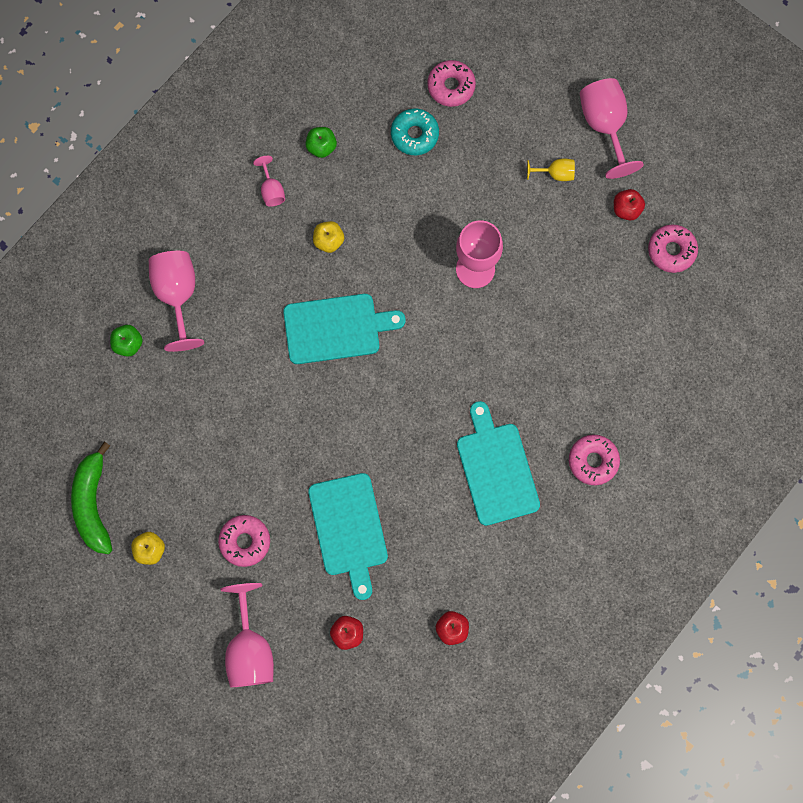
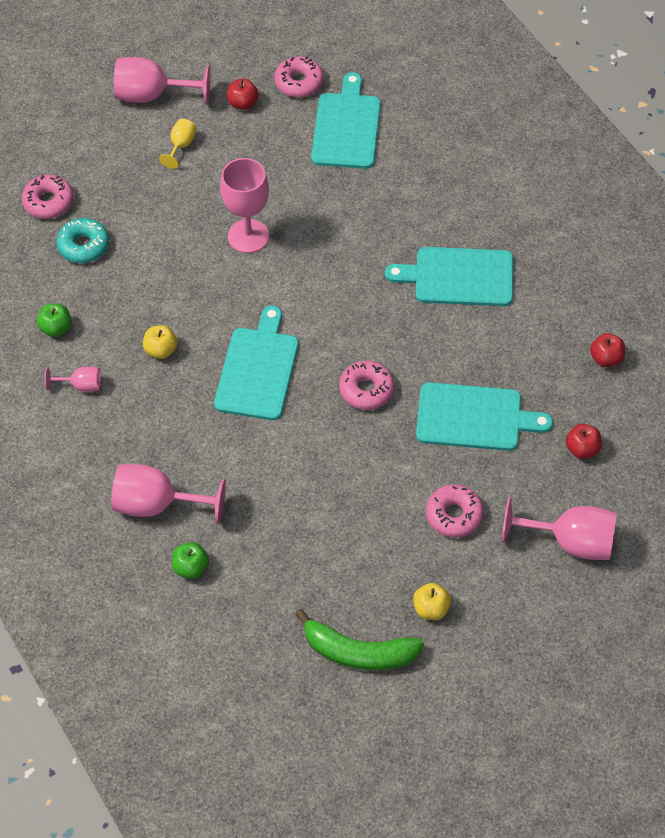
camera: 70 degrees left, 20 degrees down
pink donut [569,435,620,485] -> pink donut moved to [339,360,394,410]
none -> turquoise cutting board [311,72,381,169]

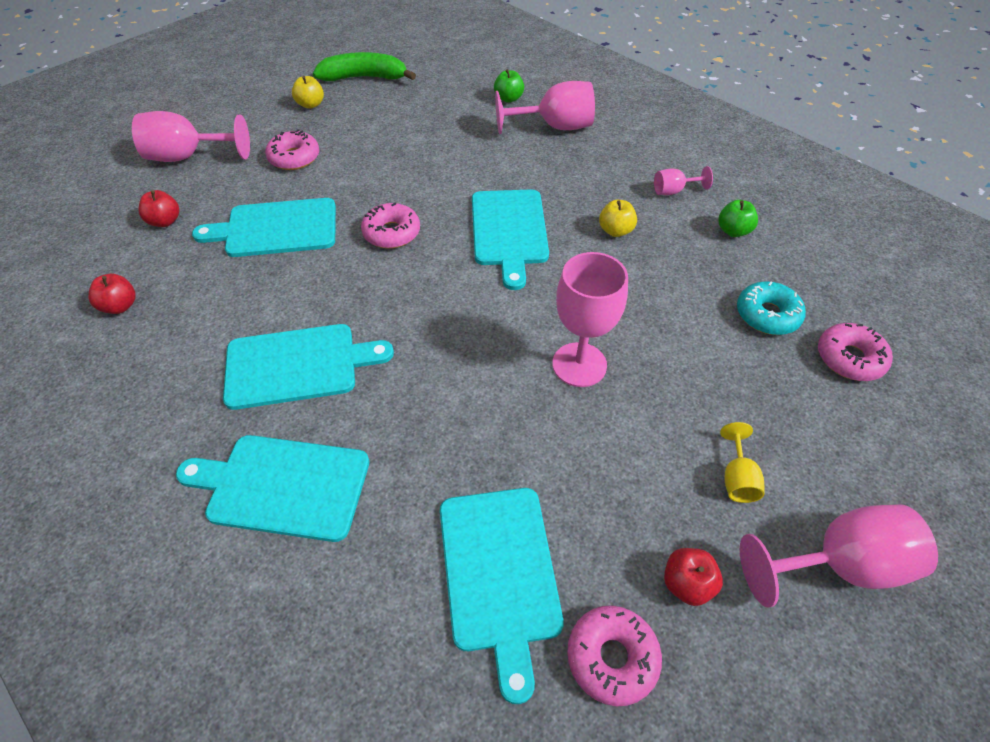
camera: 165 degrees right, 5 degrees down
none -> turquoise cutting board [176,435,369,542]

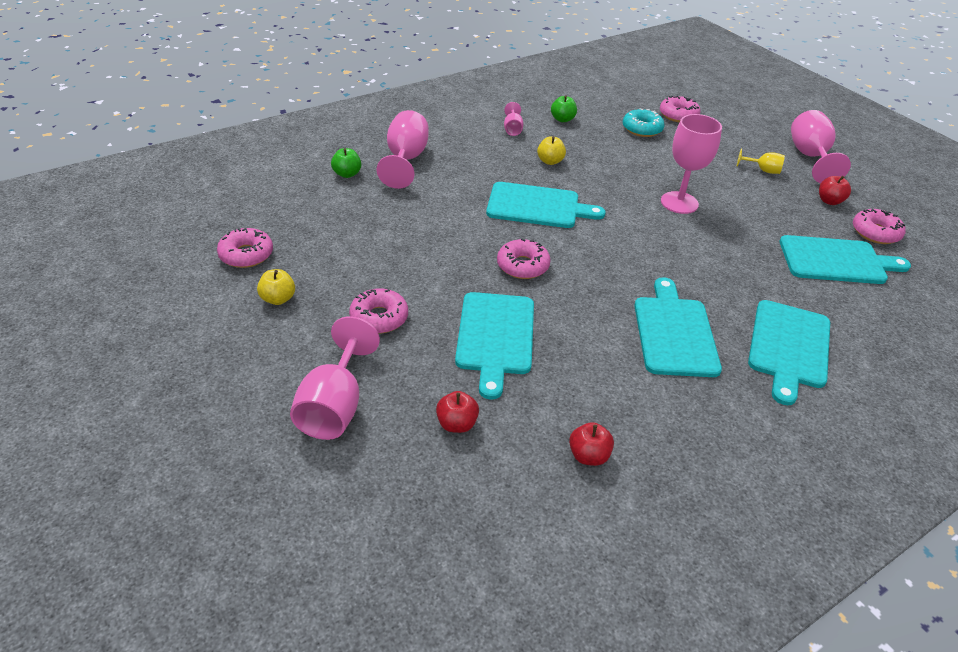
camera: 80 degrees left, 10 degrees down
green banana [313,52,416,81] -> pink donut [217,228,273,268]

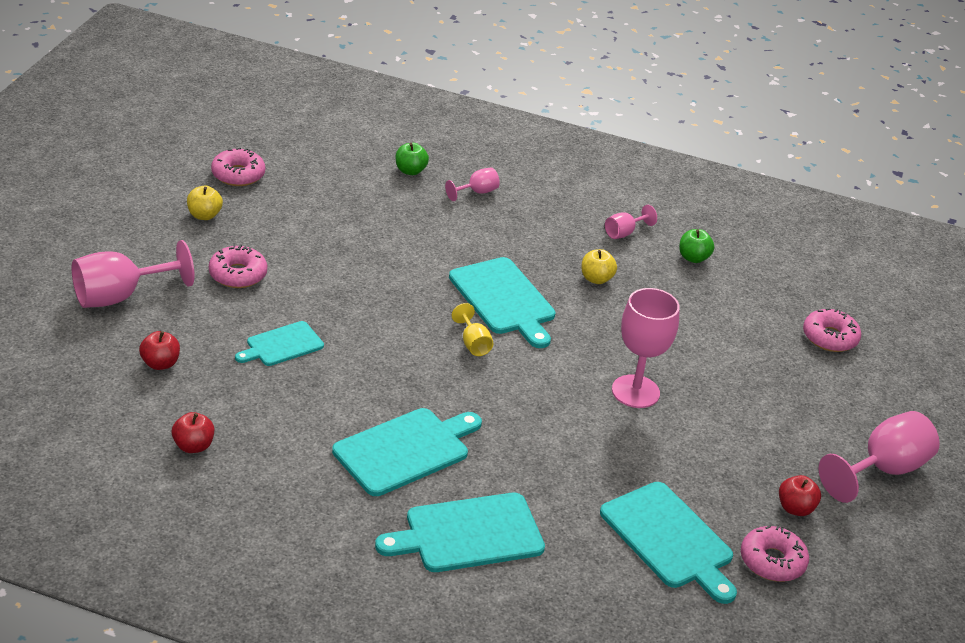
camera: 50 degrees right, 5 degrees down
pink goblet [377,110,429,189] -> pink goblet [445,168,500,201], size x0.51
turquoise cutting board [455,292,534,400] -> turquoise cutting board [235,321,324,366], size x0.60
pink donut [497,239,551,279] -> none
turquoise donut [623,109,665,137] -> none
yellow goblet [737,148,785,174] -> yellow goblet moved to [452,303,494,356]

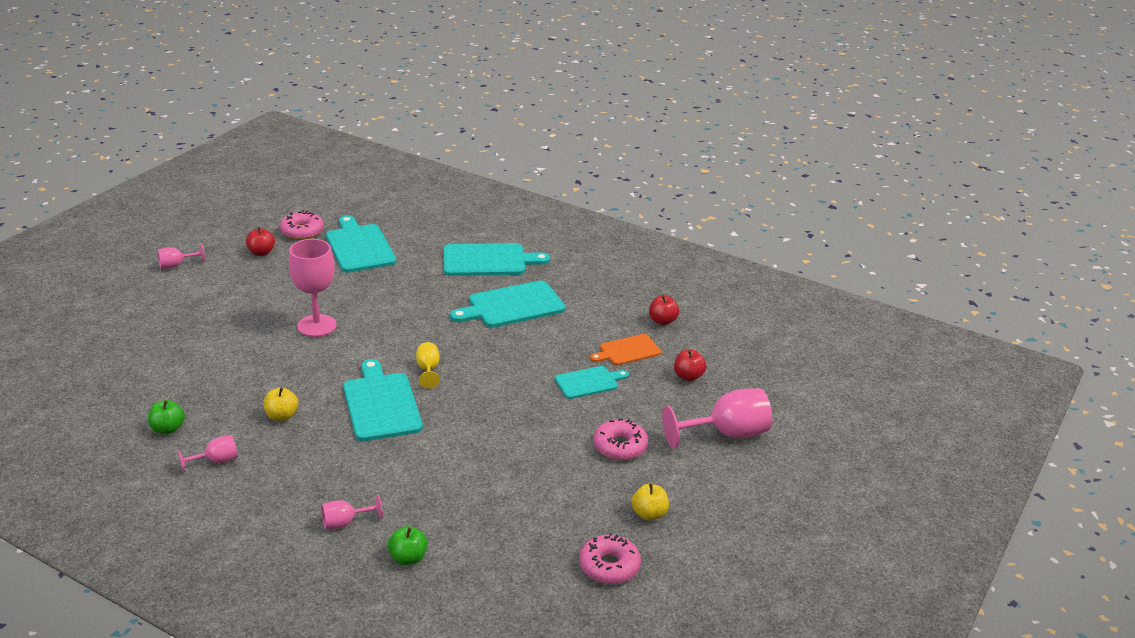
camera: 165 degrees left, 5 degrees down
pink donut [803,308,861,352] -> none
pink goblet [819,411,940,503] -> pink goblet [157,244,205,269], size x0.51
none -> orange cutting board [590,334,661,365]

